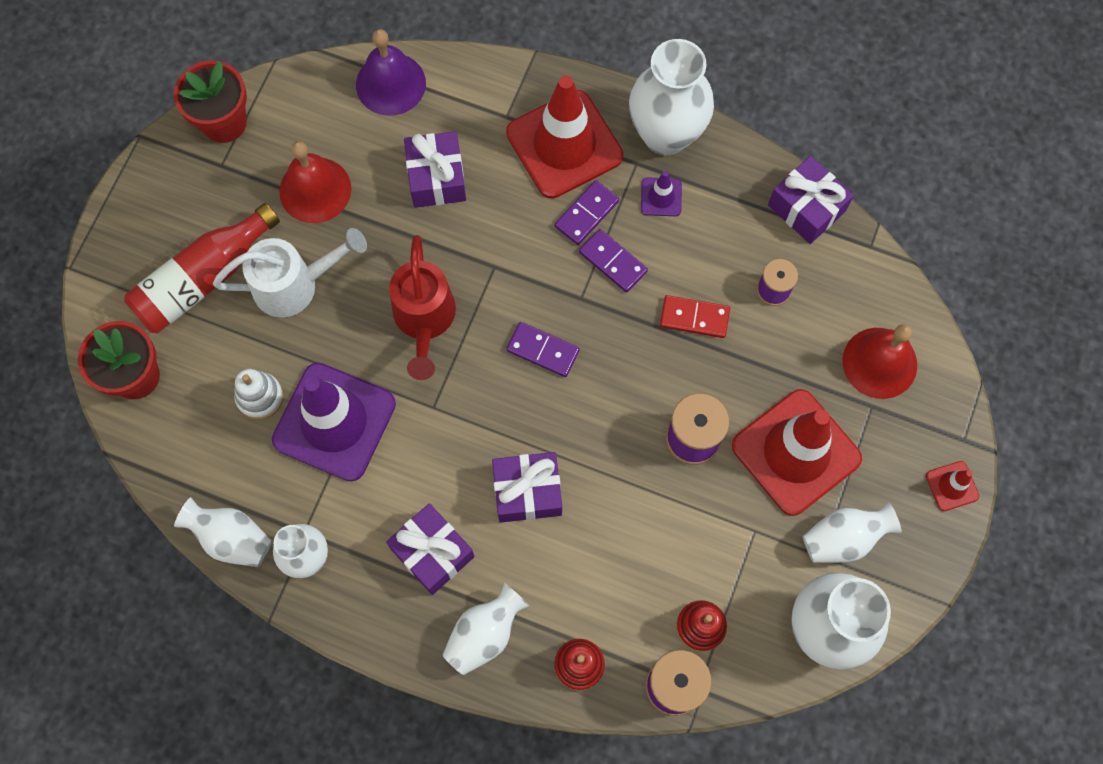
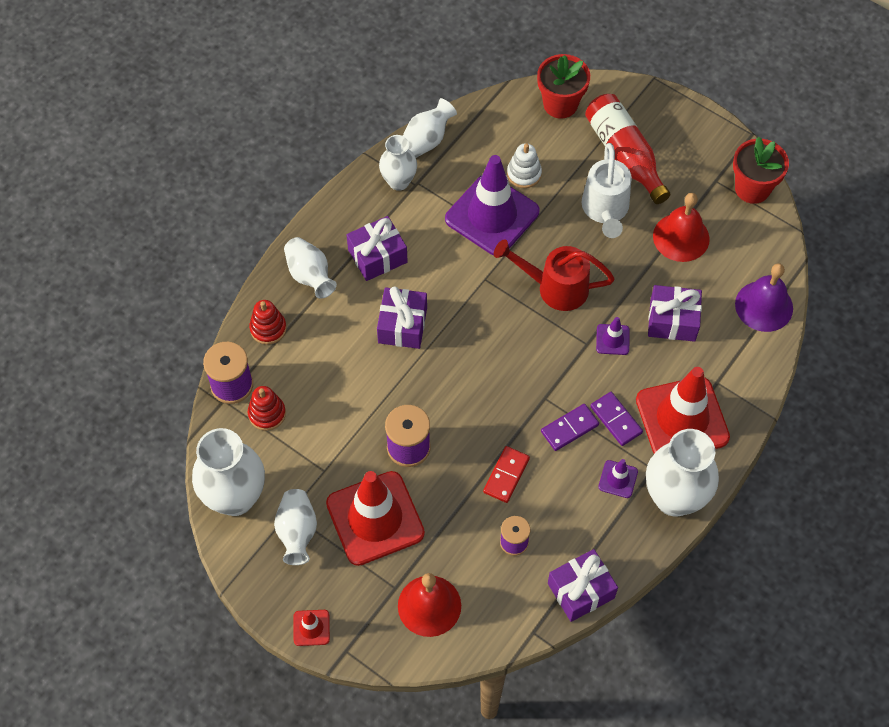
camera: 105 degrees right, 10 degrees down
purple domino [506,322,580,377] -> none
none -> purple traffic cone [596,317,630,355]

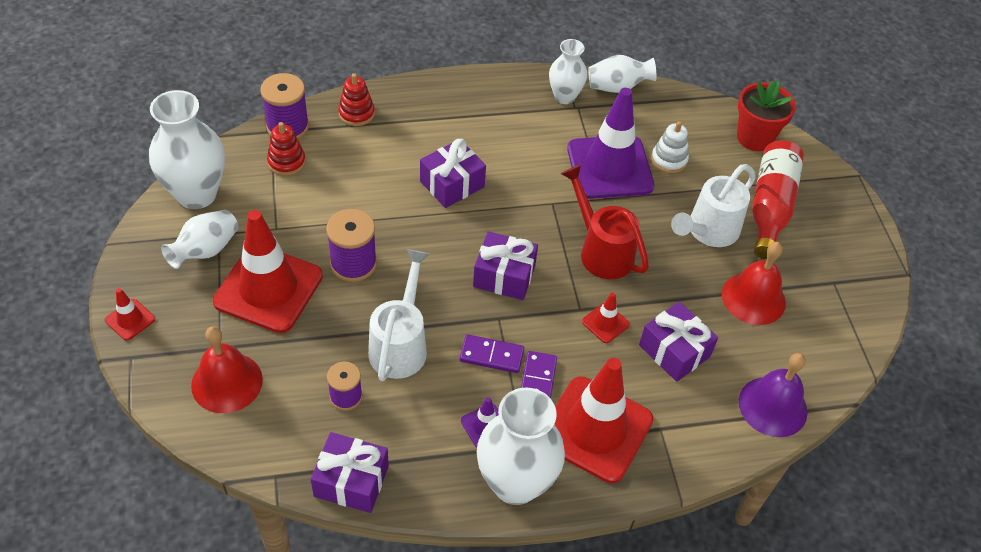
camera: 40 degrees right, 10 degrees down
white vase [284,237,337,299] -> none
purple gift [347,216,408,281] -> purple gift moved to [473,231,538,300]
red domino [483,446,530,503] -> white watering can [368,249,430,381]
purple traffic cone [596,317,630,355] -> red traffic cone [582,292,630,343]
red flower pot [733,137,789,204] -> none

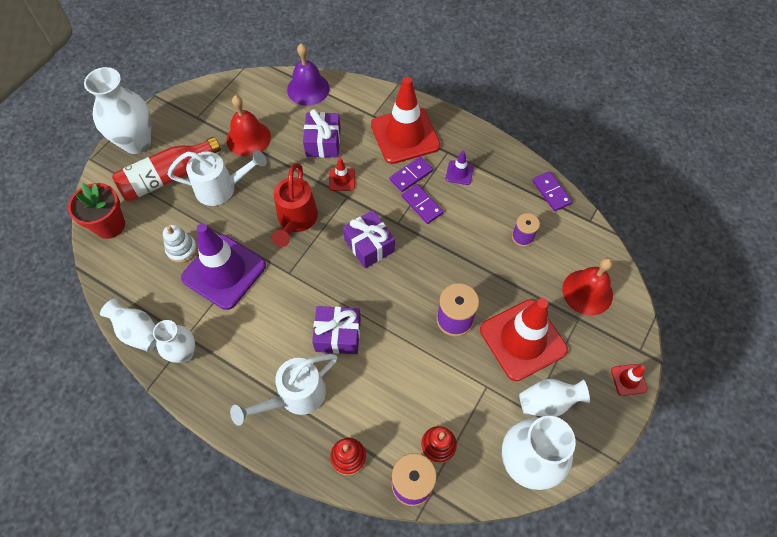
camera: 135 degrees left, 10 degrees up
purple gift [311,432,389,513] -> purple domino [532,171,572,211]
white watering can [368,249,430,381] -> white watering can moved to [230,354,338,426]
white vase [477,387,565,505] -> white vase moved to [84,67,151,154]

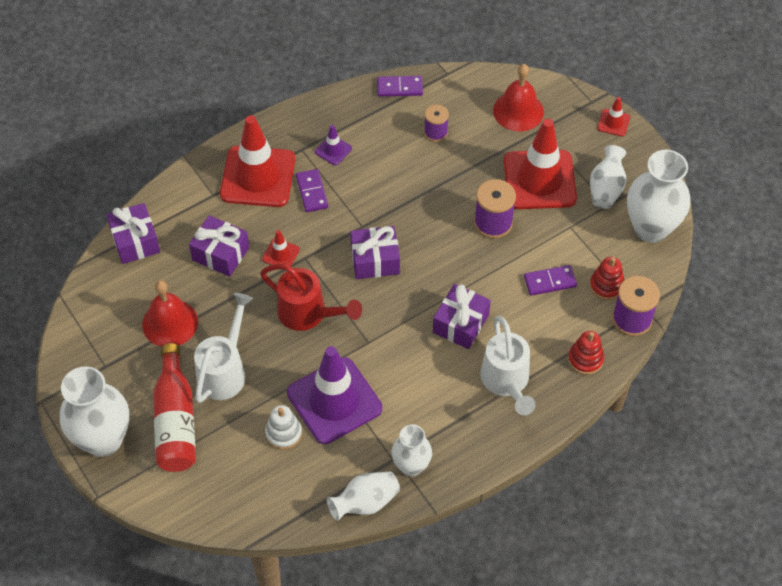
camera: 65 degrees left, 5 degrees down
red flower pot [68,183,125,239] -> none
purple bell [287,44,330,106] -> purple gift [106,203,160,264]
purple domino [402,184,443,224] -> purple domino moved to [524,265,577,296]

